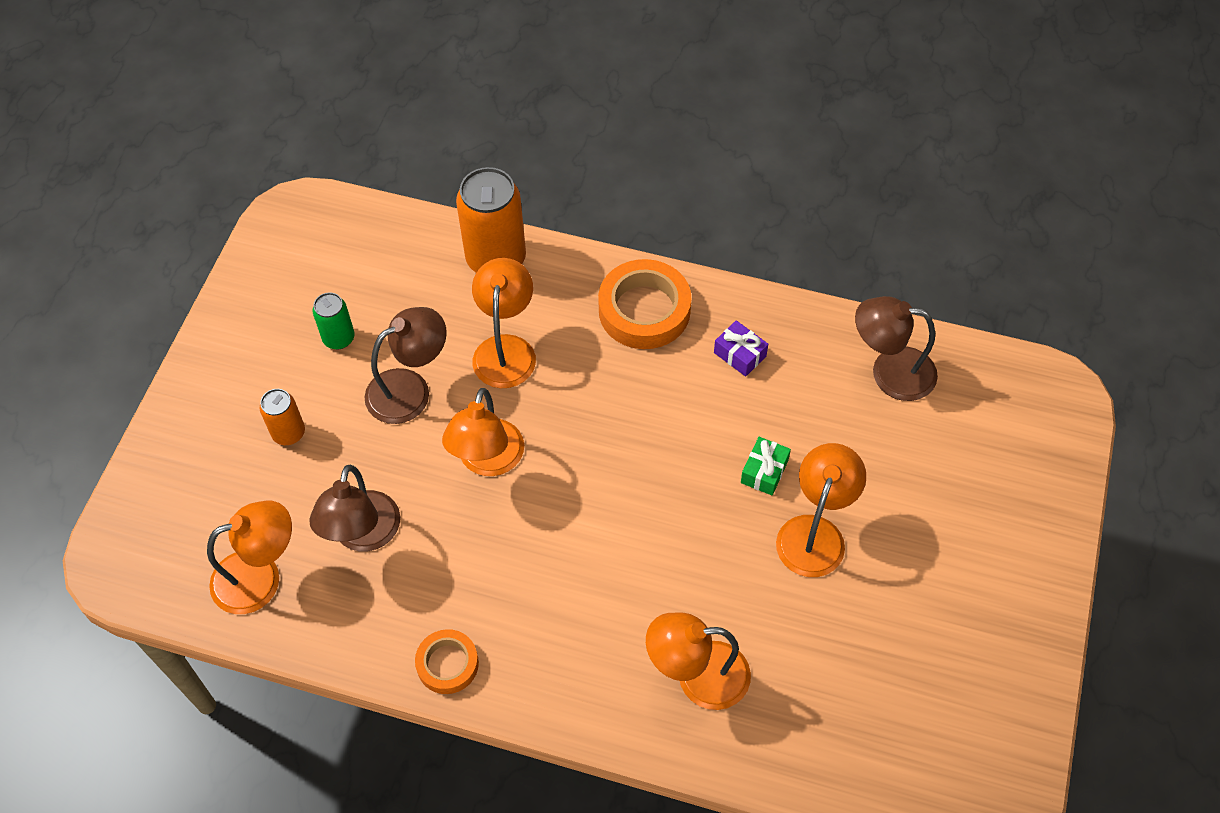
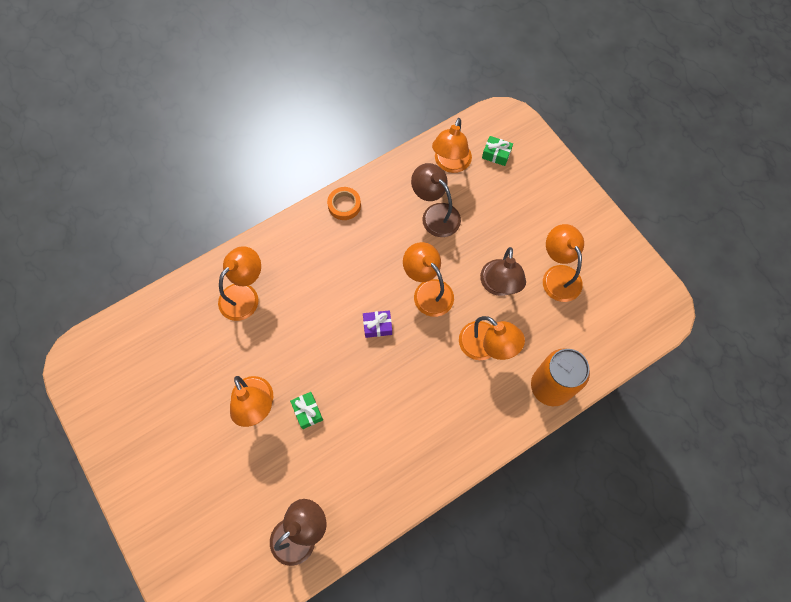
camera: 130 degrees right, 10 degrees up
orange can [260,389,305,445] -> none
green can [313,292,355,349] -> orange lamp [543,224,584,302]
orange tape [598,259,691,349] -> none
purple gift [714,320,768,376] -> purple gift moved to [363,310,392,338]
none -> green gift [482,136,513,166]

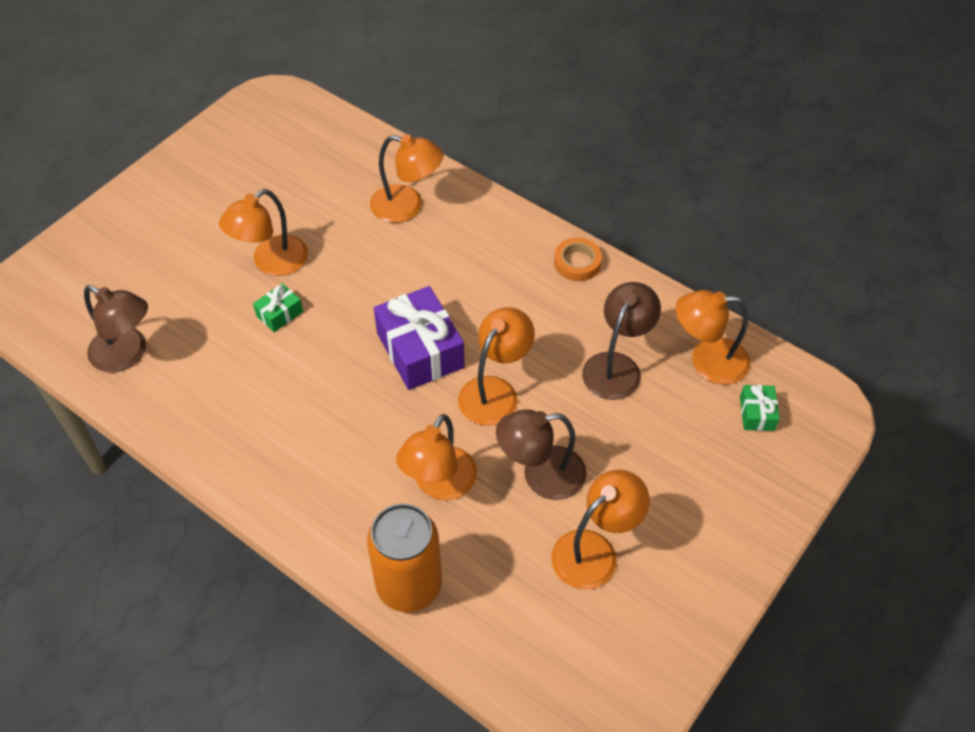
camera: 70 degrees right, 15 degrees down
purple gift [363,310,392,338] -> purple gift [374,286,465,390], size x2.06

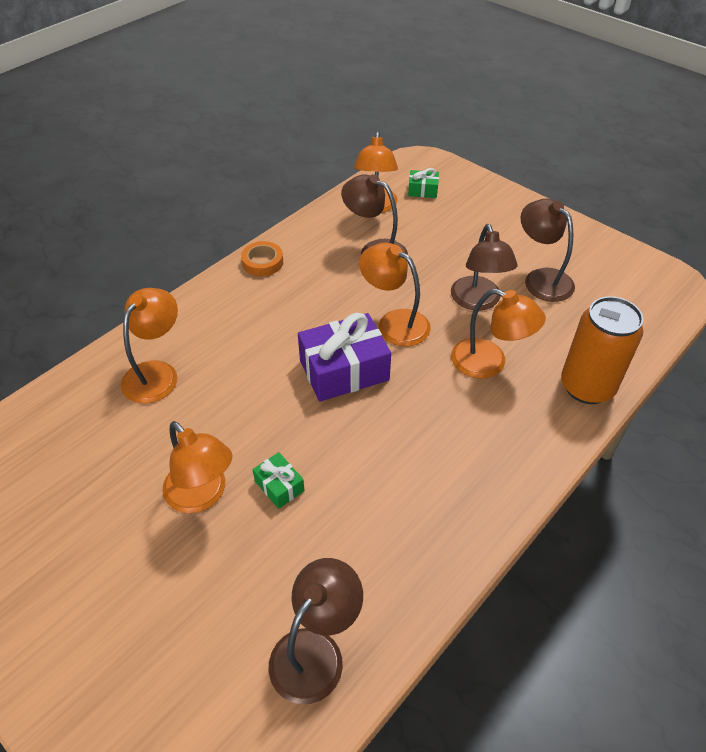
camera: 85 degrees left, 5 degrees down
orange lamp [551,470,650,590] -> brown lamp [520,199,575,302]

